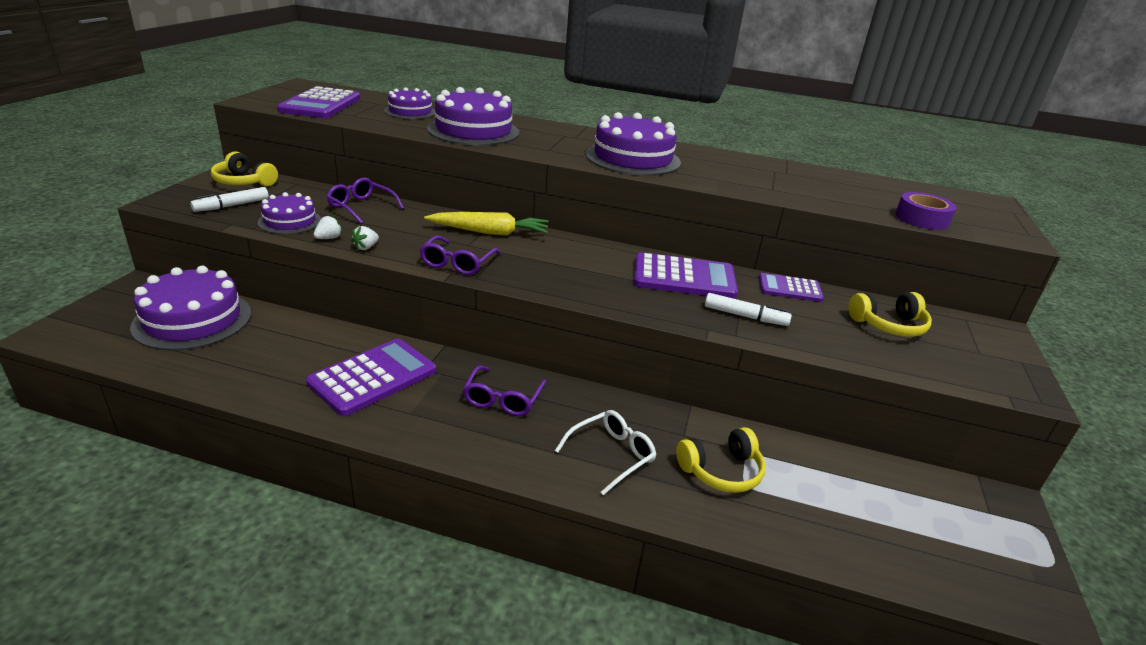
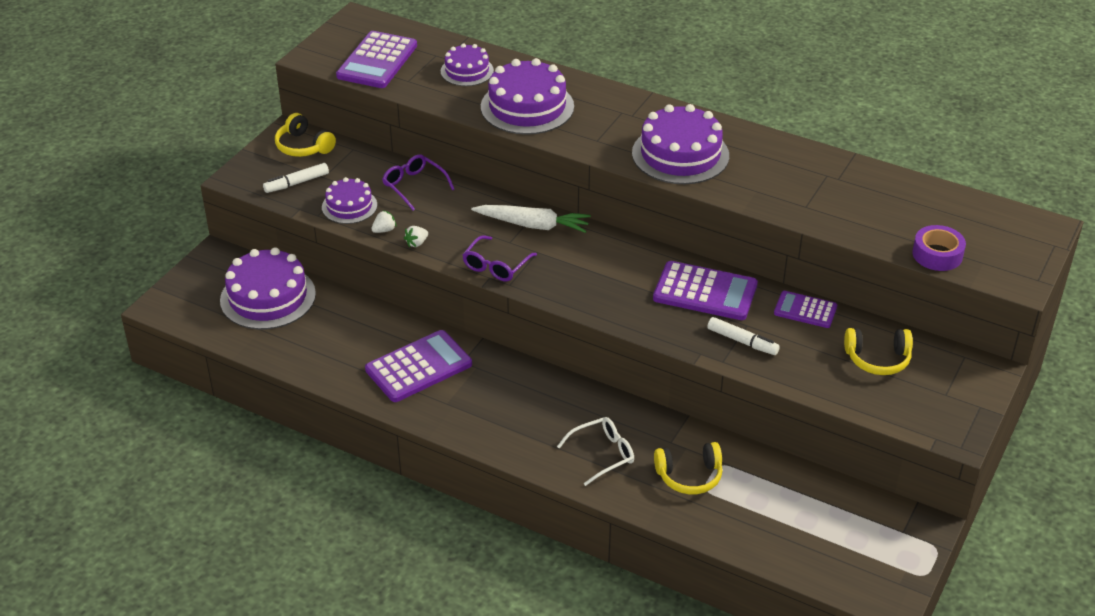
camera: 15 degrees right, 10 degrees up
yellow carrot [424,212,549,236] -> white carrot [471,205,591,233]
purple glasses [463,365,546,416] -> none

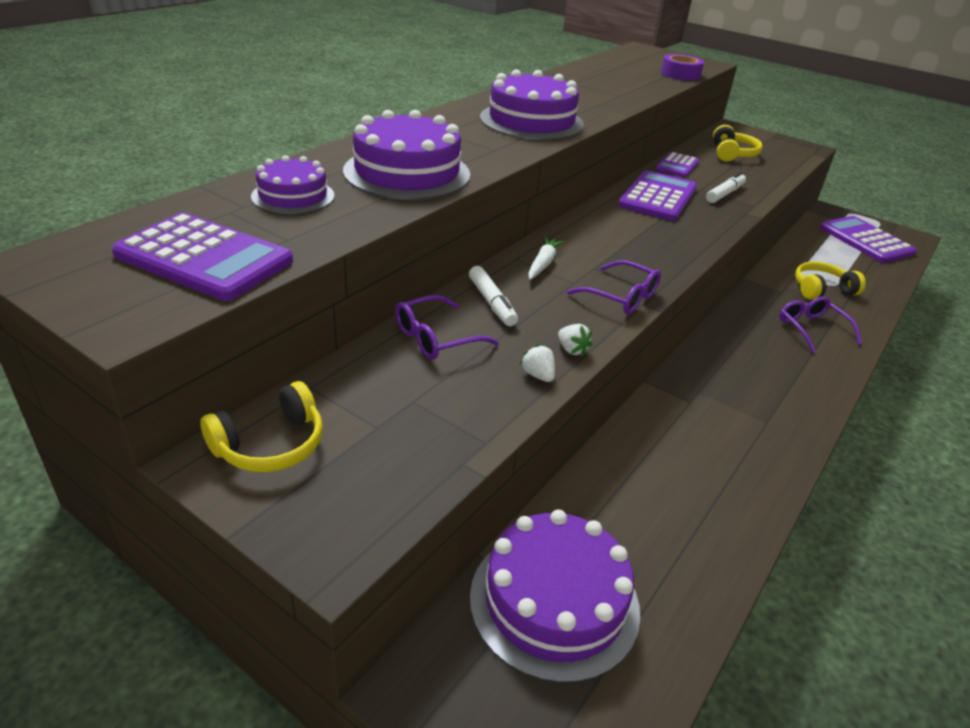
camera: 85 degrees left, 5 degrees down
white marker [263,163,329,193] -> white marker moved to [469,266,518,326]
purple cake [322,177,377,224] -> none
purple calculator [365,330,472,402] -> purple calculator moved to [820,216,917,263]
white carrot [471,205,591,233] -> white carrot [528,237,565,280], size x0.61
white glasses [557,417,634,486] -> purple glasses [779,297,862,353]
yellow headphones [654,442,723,494] -> yellow headphones turned 105 degrees counterclockwise [795,262,866,300]

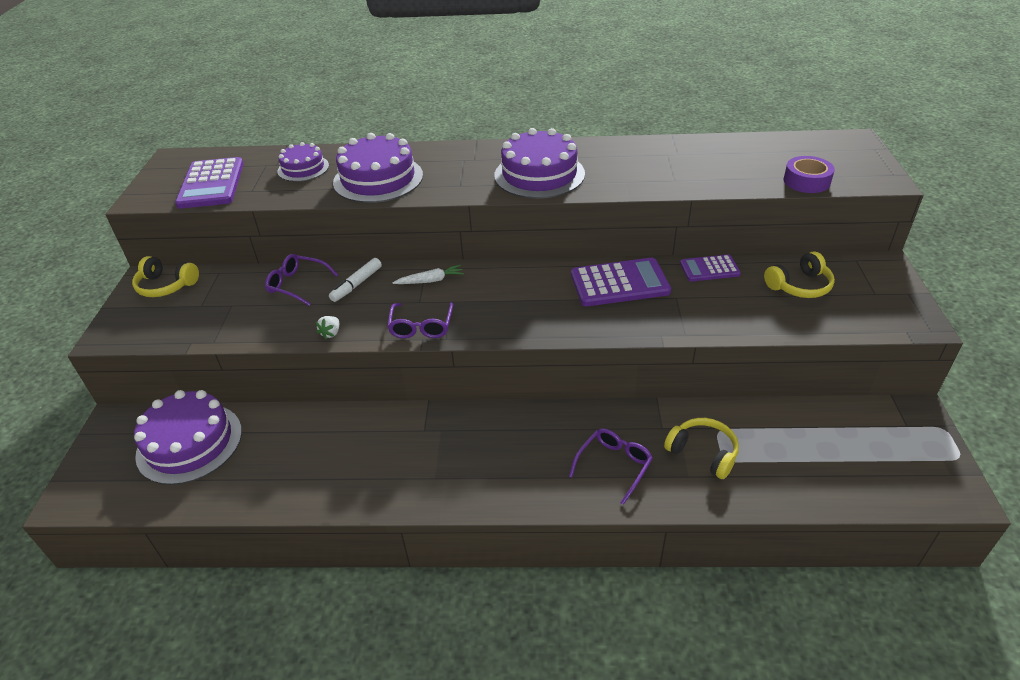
camera: 60 degrees right, 5 degrees up
white strawberry [520,344,555,382] -> none
white marker [706,172,746,203] -> none
purple calculator [820,216,917,263] -> none

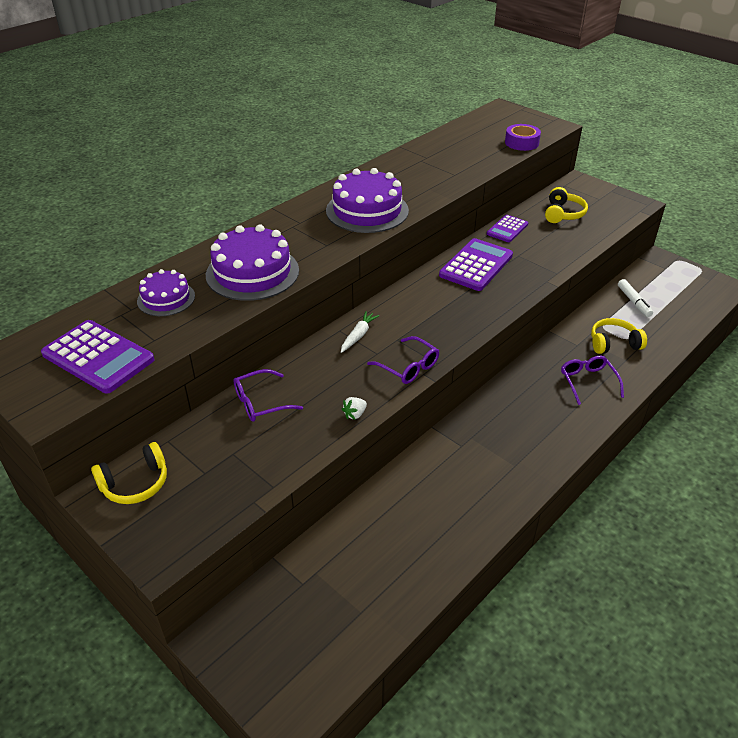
camera: 50 degrees left, 0 degrees up
purple cake [134,390,242,485] -> none
white strawberry [316,316,339,339] -> white strawberry turned 75 degrees clockwise [342,397,367,420]
white marker [329,258,382,302] -> white marker moved to [618,279,653,317]

